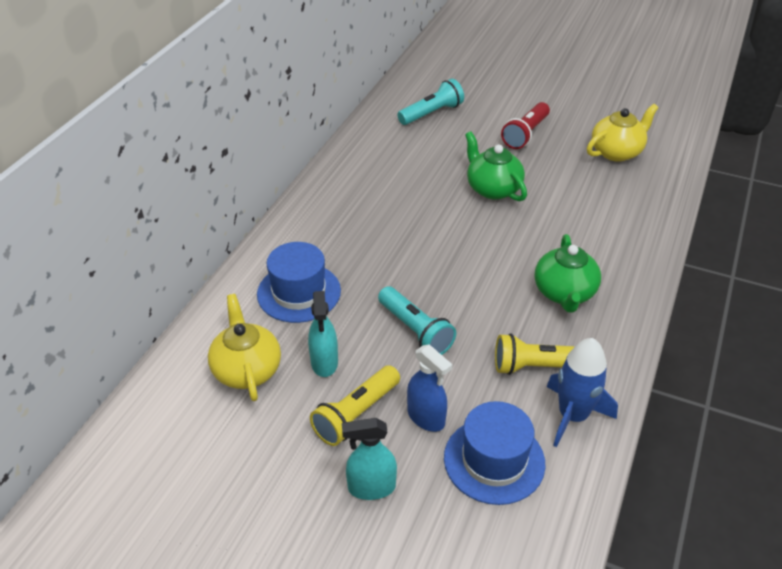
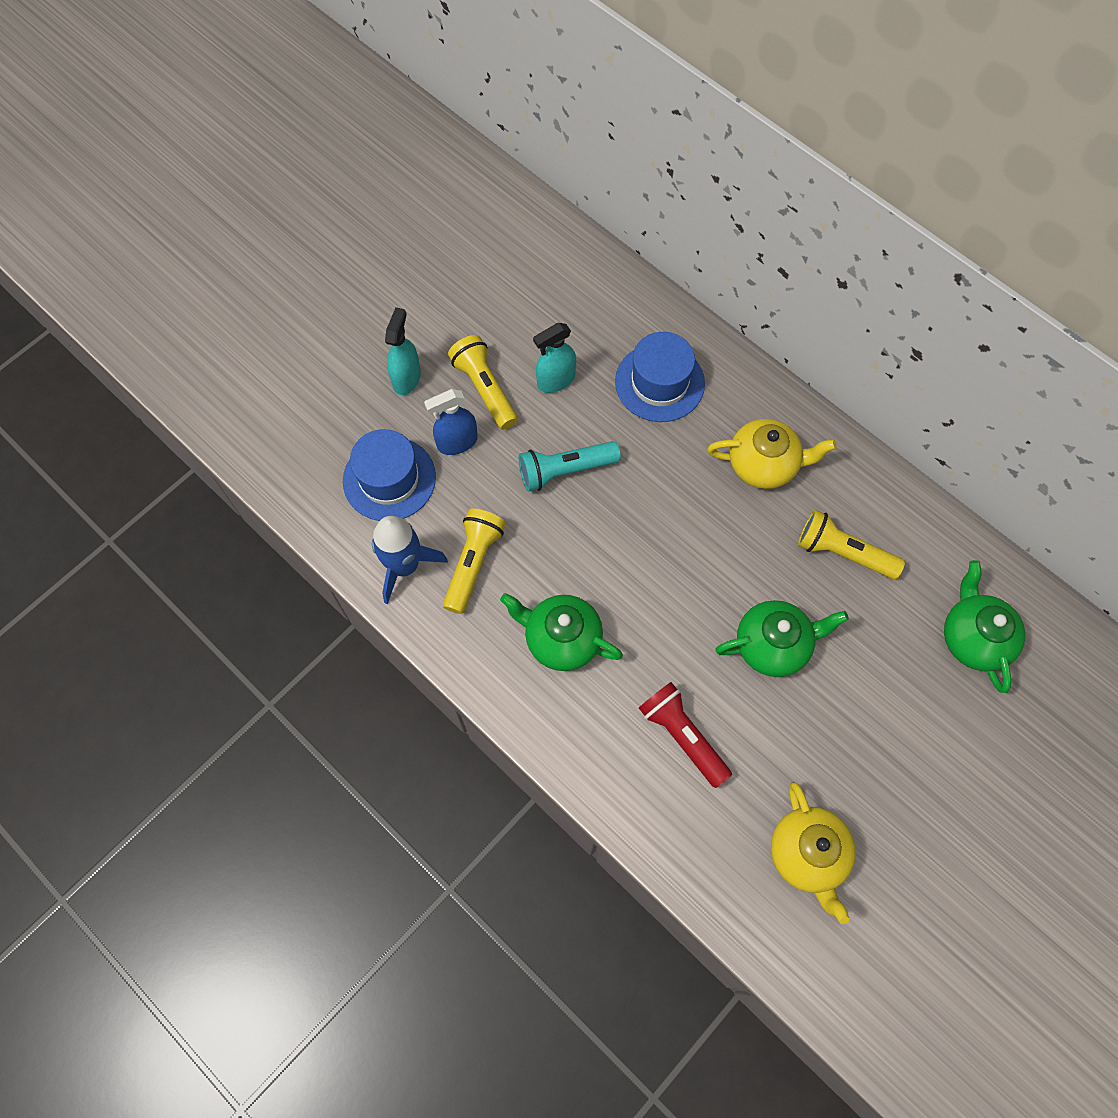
camera: 110 degrees right, 25 degrees up
yellow teapot [208,294,281,401] -> yellow teapot moved to [707,419,837,489]
turquoise spray bottle [308,291,338,377] -> turquoise spray bottle turned 45 degrees counterclockwise [533,323,576,393]
turquoise flashlight [397,79,464,125] -> green teapot [944,560,1025,693]
red flashlight [501,102,550,149] -> red flashlight moved to [639,682,732,788]
none -> yellow flashlight [798,510,905,579]

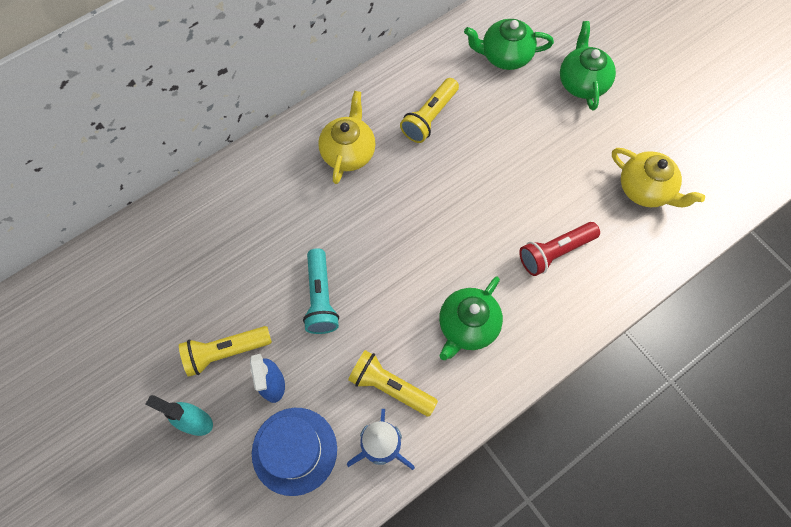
camera: 80 degrees left, 0 degrees up
turquoise spray bottle [533,323,576,393] -> none
blue hat [615,332,705,422] -> none
green teapot [715,600,849,677] -> green teapot moved to [560,21,616,111]
yellow teapot [771,782,856,924] -> yellow teapot turned 45 degrees clockwise [612,148,705,208]

